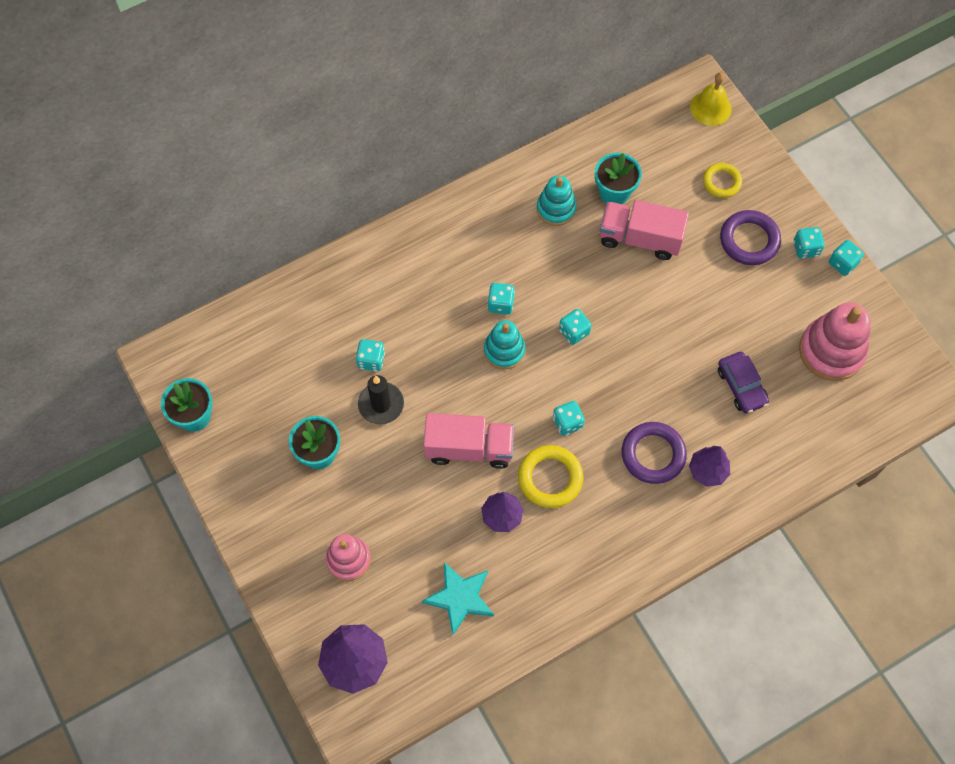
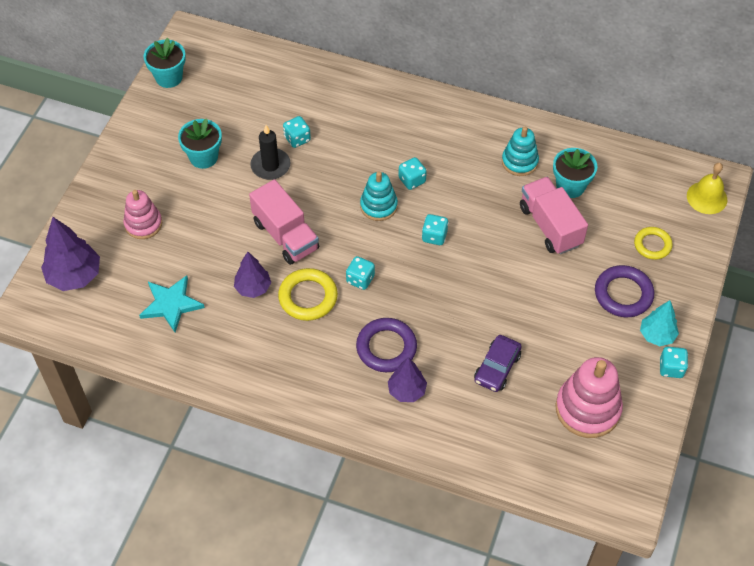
camera: 50 degrees right, 10 degrees down
turquoise dice [793,227,825,259] -> turquoise tree [640,300,679,346]

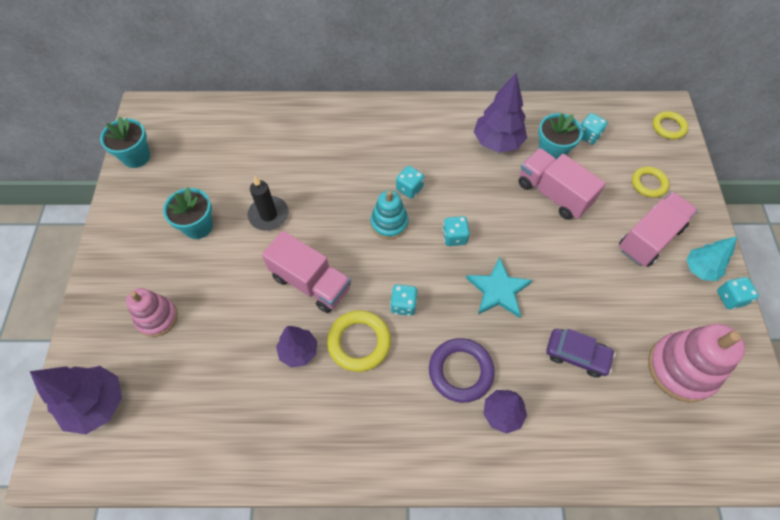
camera: 20 degrees left, 5 degrees up
turquoise star [139,275,205,332] -> turquoise star moved to [466,257,533,318]
turquoise dice [283,116,311,148] -> turquoise dice moved to [581,113,607,145]
purple car [474,335,522,392] -> purple car turned 75 degrees counterclockwise [546,329,615,378]
turquoise stacking toy [502,127,539,176] -> purple tree [474,73,527,153]
purple ring [595,265,654,317] -> pink truck [619,192,698,267]
yellow bell [687,163,727,214] -> yellow ring [653,111,688,139]

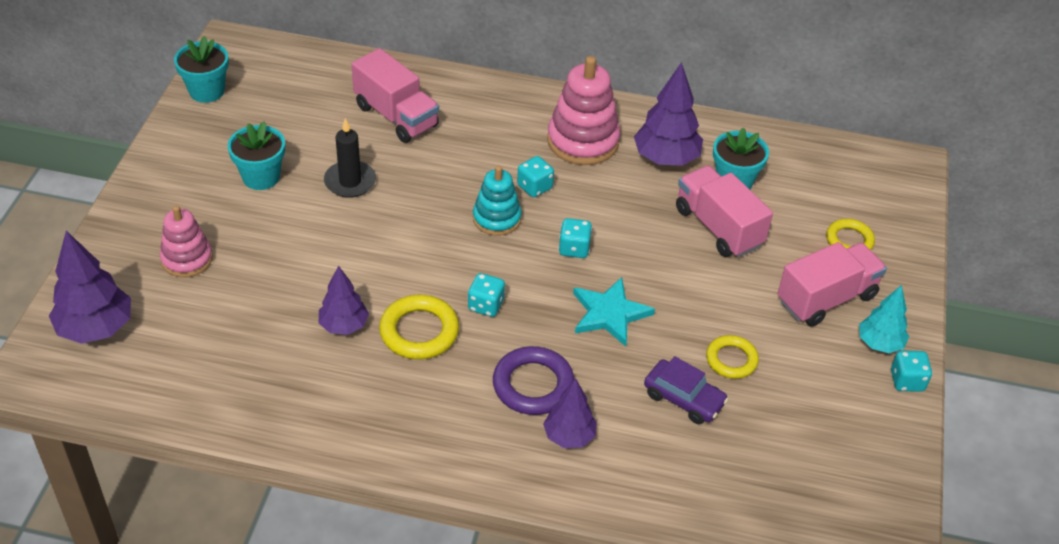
camera: 10 degrees right, 15 degrees down
pink truck [262,231,351,313] -> pink truck moved to [352,48,439,143]
turquoise dice [581,113,607,145] -> none
pink stacking toy [648,324,745,402] -> pink stacking toy moved to [547,56,620,165]
yellow ring [653,111,688,139] -> yellow ring moved to [706,335,759,379]

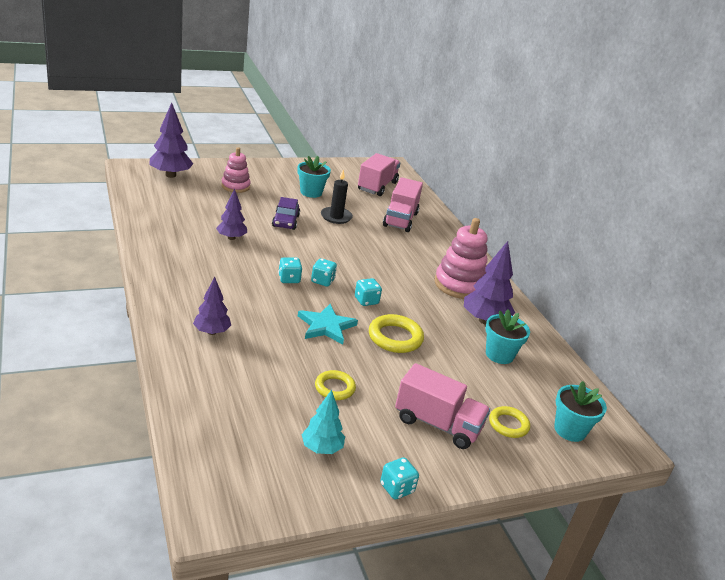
camera: 55 degrees right, 15 degrees down
turquoise flower pot [174,36,229,103] -> turquoise flower pot moved to [554,381,607,442]
yellow ring [379,295,459,359] -> yellow ring moved to [369,314,424,353]
turquoise stacking toy [473,166,522,236] -> none
purple ring [493,346,575,415] -> none
turquoise dice [517,156,554,197] -> turquoise dice moved to [311,258,337,287]
purple car [644,356,728,424] -> purple car moved to [272,197,300,230]
pink truck [676,166,773,258] -> pink truck moved to [358,153,400,196]
turquoise tree [859,285,909,353] -> turquoise tree moved to [302,390,345,454]

